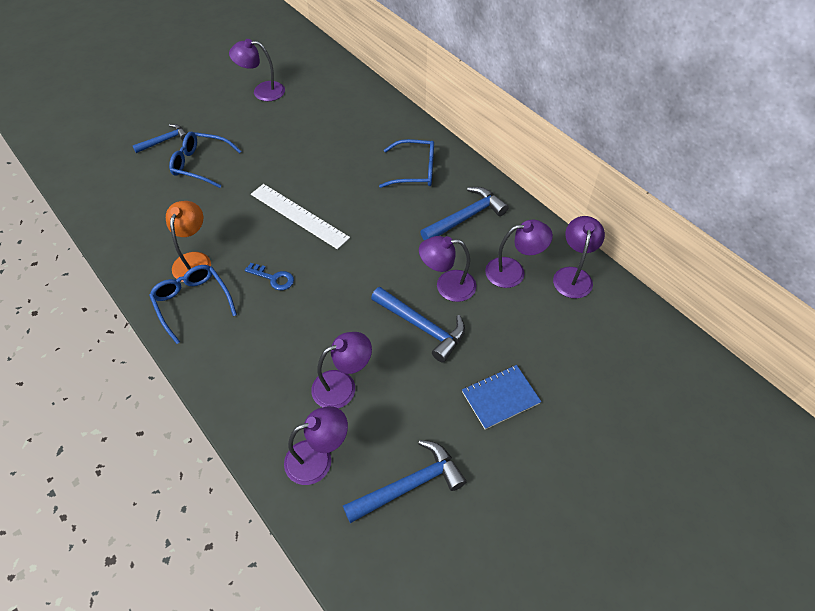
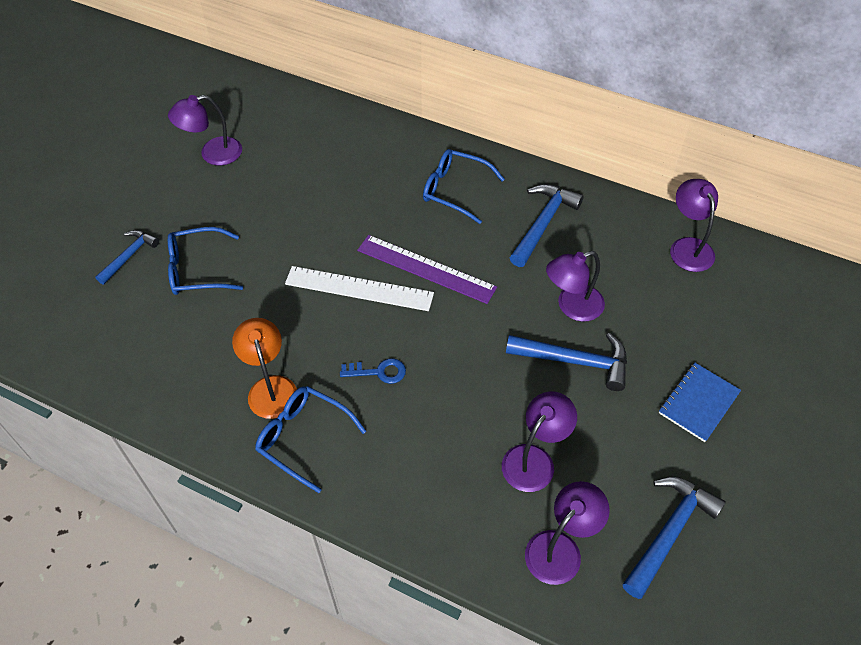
camera: 25 degrees left, 0 degrees up
blue glasses [379,139,434,188] -> blue glasses turned 135 degrees counterclockwise [423,149,505,224]
purple lamp [485,220,553,288] -> none
none -> purple ruler [357,235,497,304]

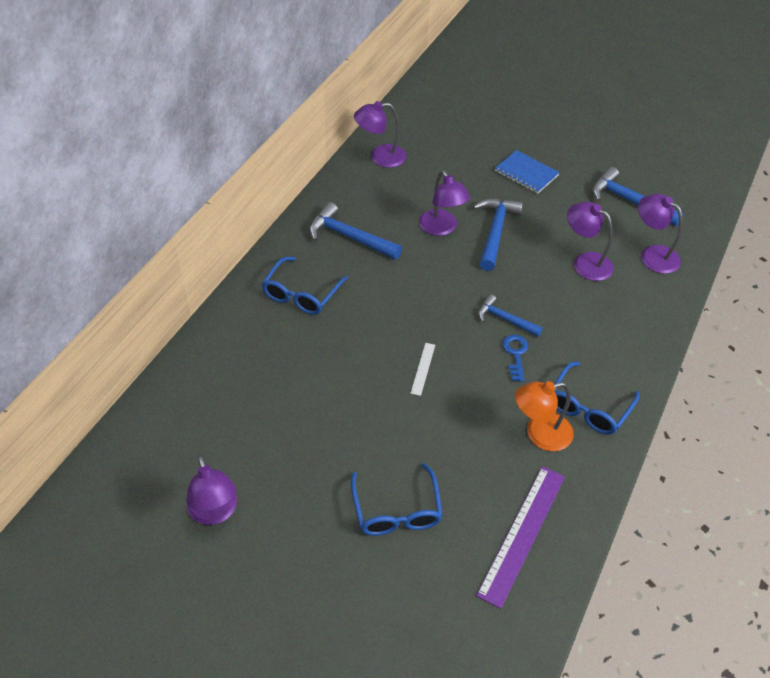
camera: 90 degrees left, 5 degrees down
blue hammer [95,230,159,284] -> blue hammer moved to [478,294,543,337]
white ruler [285,266,434,311] -> white ruler [410,343,435,396], size x0.46
purple ruler [357,235,497,304] -> purple ruler moved to [476,466,565,609]

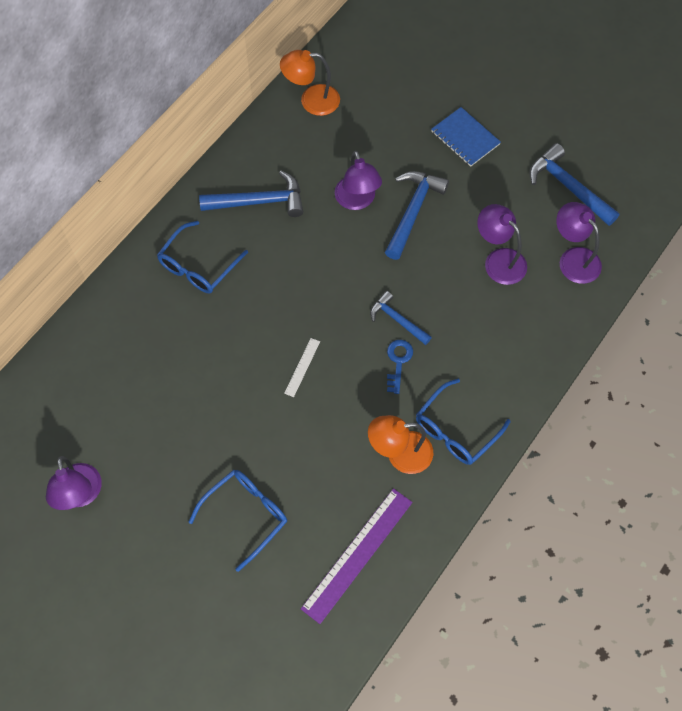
camera: 10 degrees right, 15 degrees up
blue hammer [309,202,402,260] -> blue hammer turned 135 degrees clockwise [199,171,303,217]
blue glasses [351,463,443,536] -> blue glasses turned 135 degrees counterclockwise [188,470,287,572]
purple lamp [354,101,407,168] -> orange lamp [280,50,340,116]

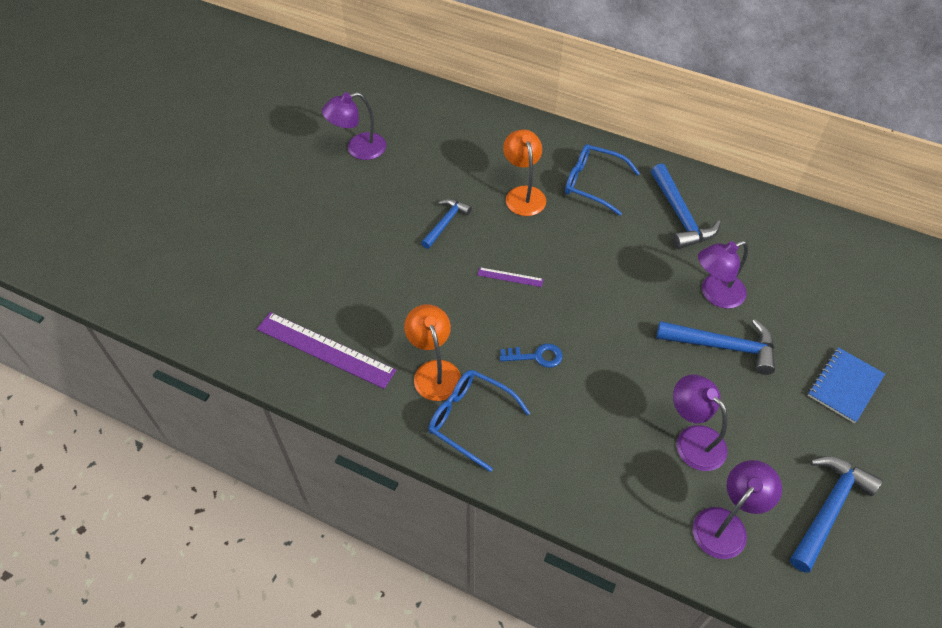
camera: 80 degrees right, 10 degrees down
blue glasses [188,470,287,572] -> none
orange lamp [280,50,340,116] -> orange lamp moved to [503,129,546,216]
white ruler [284,338,320,397] -> purple ruler [477,267,544,287]
blue hammer [370,291,432,345] -> blue hammer moved to [421,199,472,249]
purple lamp [477,204,527,285] -> purple lamp turned 75 degrees counterclockwise [673,374,727,471]

